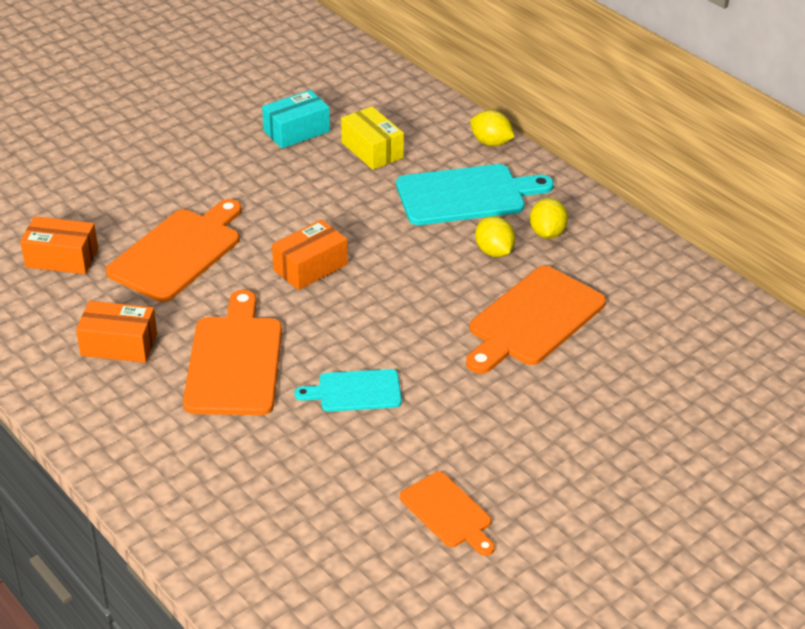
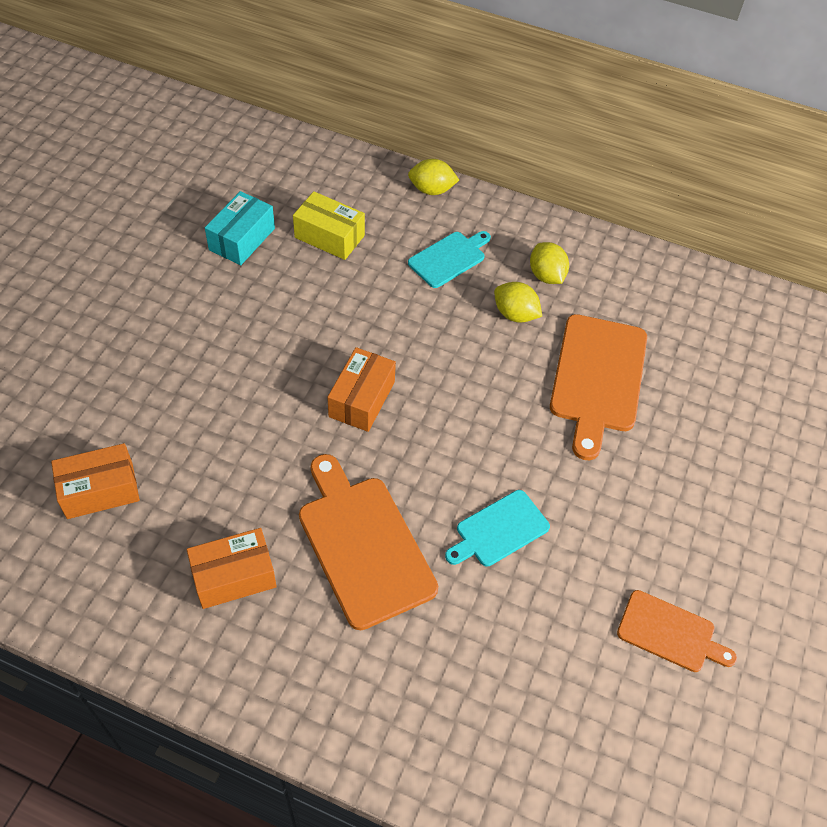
camera: 30 degrees left, 15 degrees up
orange cutting board [106,199,242,302] -> none
turquoise cutting board [396,164,554,225] -> turquoise cutting board [408,231,491,288], size x0.58

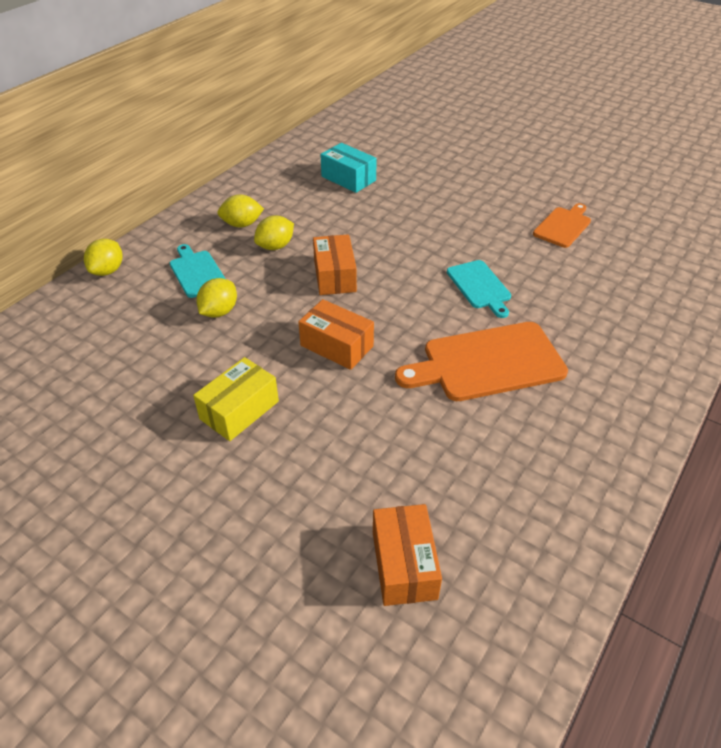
camera: 75 degrees left, 10 degrees down
orange box [187,528,277,609] -> orange box moved to [313,234,357,295]
turquoise box [205,191,275,265] -> turquoise box moved to [321,143,377,193]
yellow box [293,191,365,260] -> yellow box moved to [193,357,279,441]
orange cutting board [550,314,647,460] -> none
none -> yellow lemon [196,278,237,317]

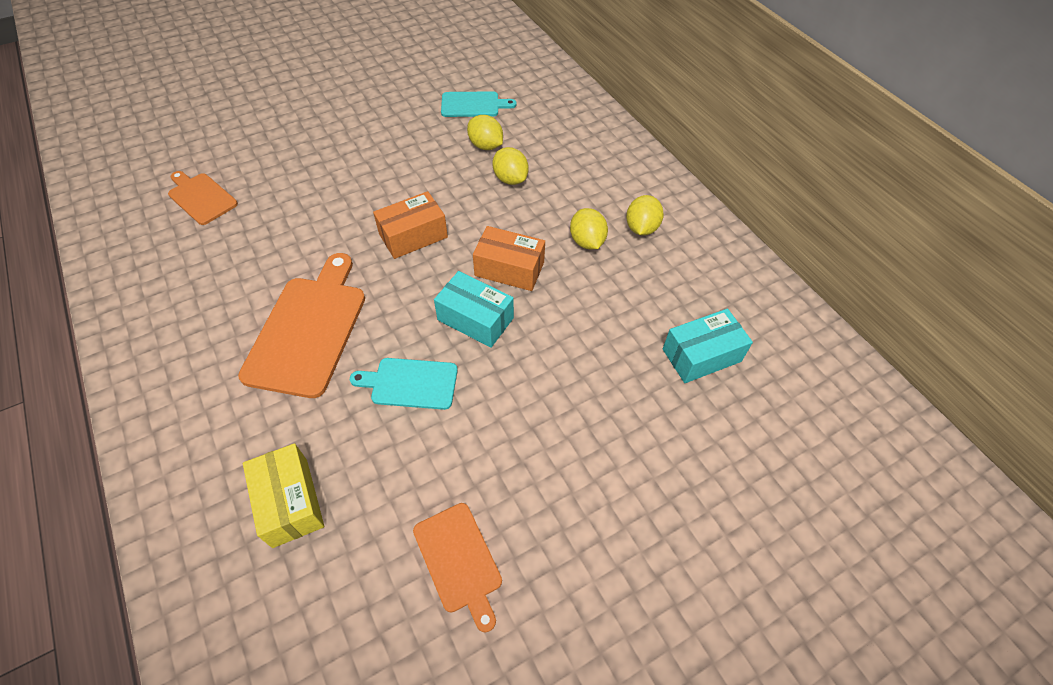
camera: 115 degrees right, 10 degrees up
yellow lemon [84,239,123,276] -> yellow lemon moved to [467,115,503,150]
turquoise cutting board [170,244,226,298] -> turquoise cutting board moved to [441,91,517,117]
yellow box [193,357,279,441] -> yellow box moved to [243,443,324,548]
orange box [373,504,442,606] -> orange cutting board [168,171,238,225]
none -> turquoise box [434,271,514,348]

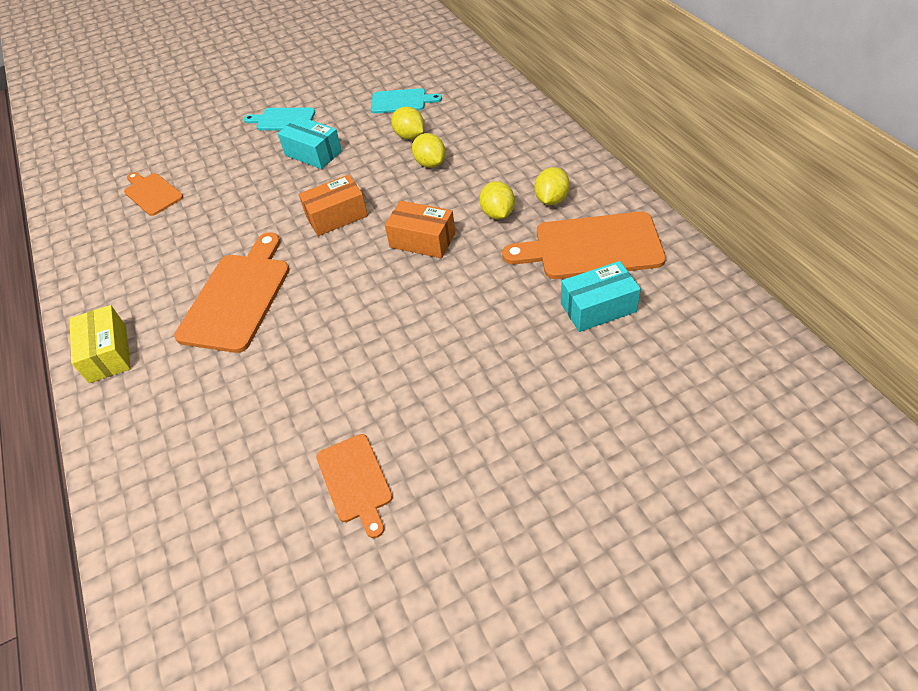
camera: 10 degrees right, 5 degrees down
yellow box [243,443,324,548] -> yellow box moved to [70,305,131,383]
turquoise cutting board [350,358,458,410] -> turquoise cutting board moved to [244,108,315,130]
turquoise box [434,271,514,348] -> turquoise box moved to [278,116,342,169]
none -> orange cutting board [502,212,666,279]

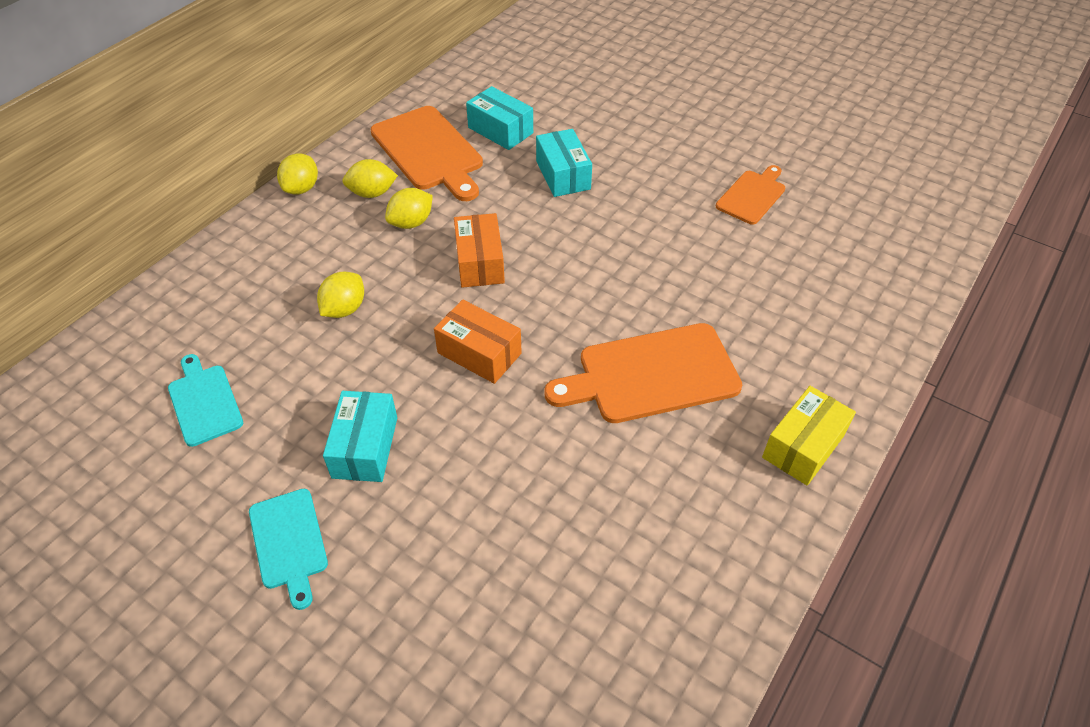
camera: 125 degrees left, 0 degrees up
orange cutting board [124,172,183,216] -> none
yellow lemon [391,107,425,140] -> yellow lemon moved to [277,153,318,195]
none -> turquoise box [536,129,592,197]

